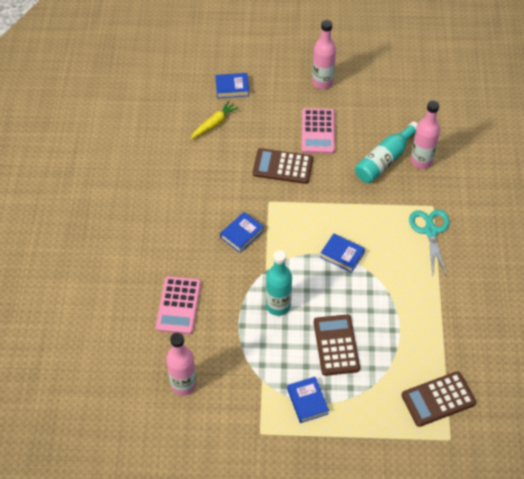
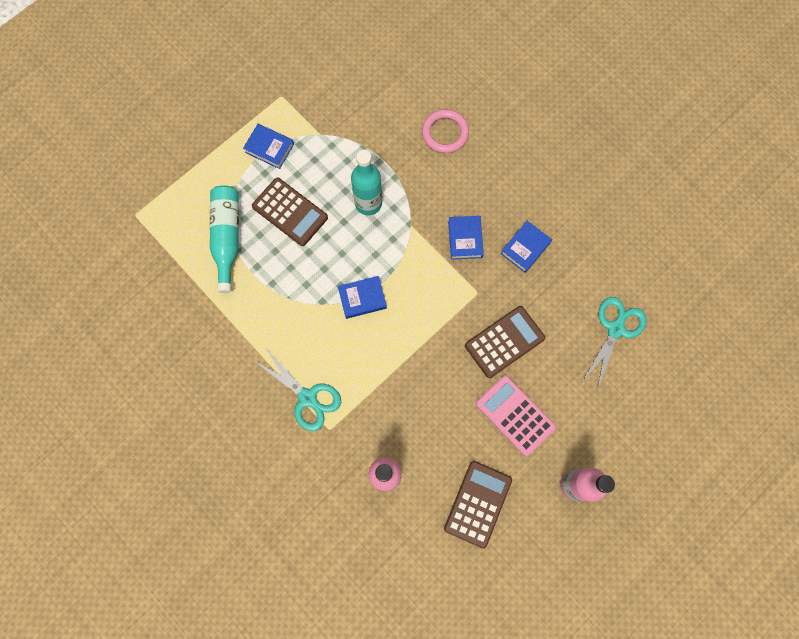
camera: 135 degrees right, 20 degrees up
pink calculator [156,276,201,334] -> pink ring [422,109,469,153]
pink bottle [166,332,197,396] -> none
yellow carrot [190,101,239,140] -> turquoise scissors [582,297,647,391]
blue book [215,73,249,98] -> blue book moved to [500,221,552,273]
turquoise bottle [355,121,418,183] -> turquoise bottle moved to [210,185,239,293]
brown calculator [401,371,476,427] -> brown calculator moved to [444,461,512,549]

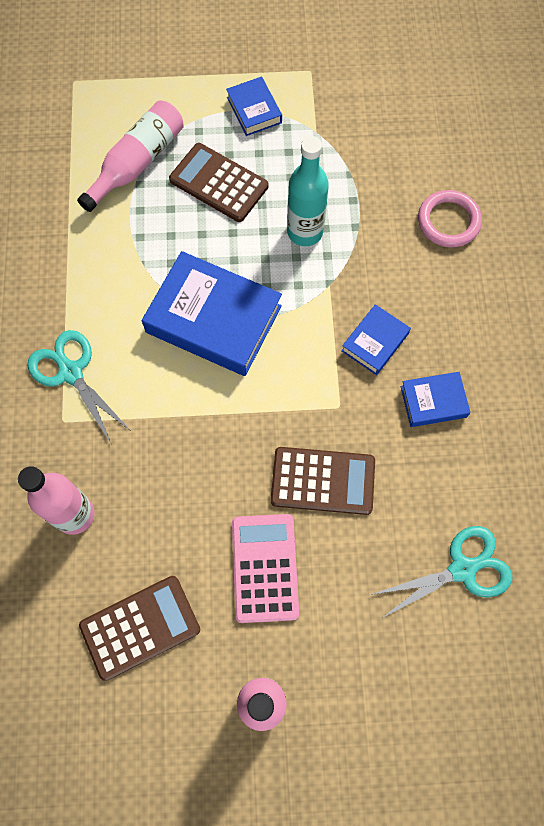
camera: 40 degrees right, 5 degrees down
turquoise bottle [210,185,239,293] -> pink bottle [77,100,184,212]
brown calculator [252,178,328,246] -> brown calculator turned 135 degrees clockwise [169,143,268,222]
turquoise scissors [254,348,341,431] -> turquoise scissors turned 150 degrees clockwise [27,330,132,445]
blue book [338,276,387,319] -> blue book [142,251,282,376], size x1.98

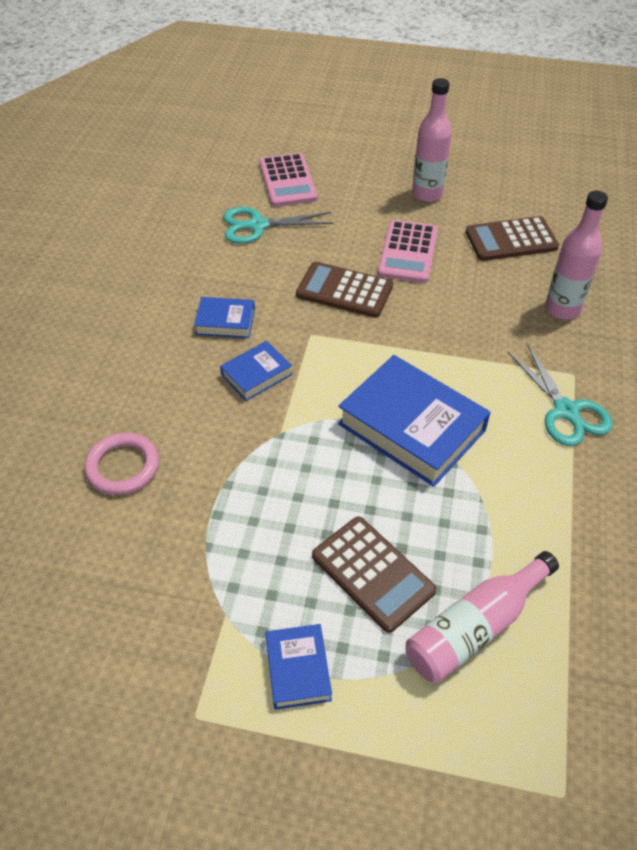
camera: 165 degrees left, 20 degrees down
turquoise bottle [287,136,329,246] -> none
none -> pink calculator [259,153,318,207]

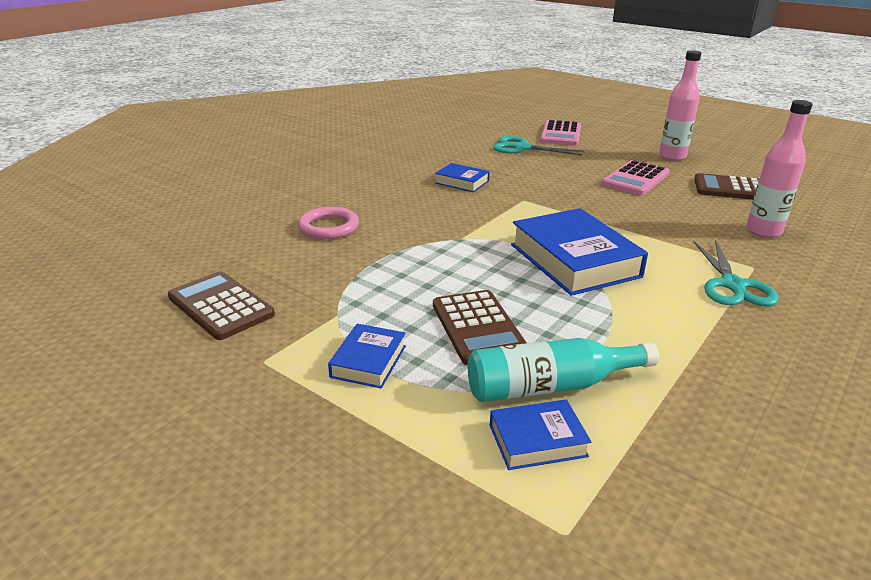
camera: 25 degrees right, 20 degrees down
blue book [220,341,292,401] -> blue book moved to [490,399,592,470]
brown calculator [296,262,393,318] -> brown calculator moved to [168,271,275,340]
pink bottle [406,551,559,683] -> turquoise bottle [468,338,659,402]

